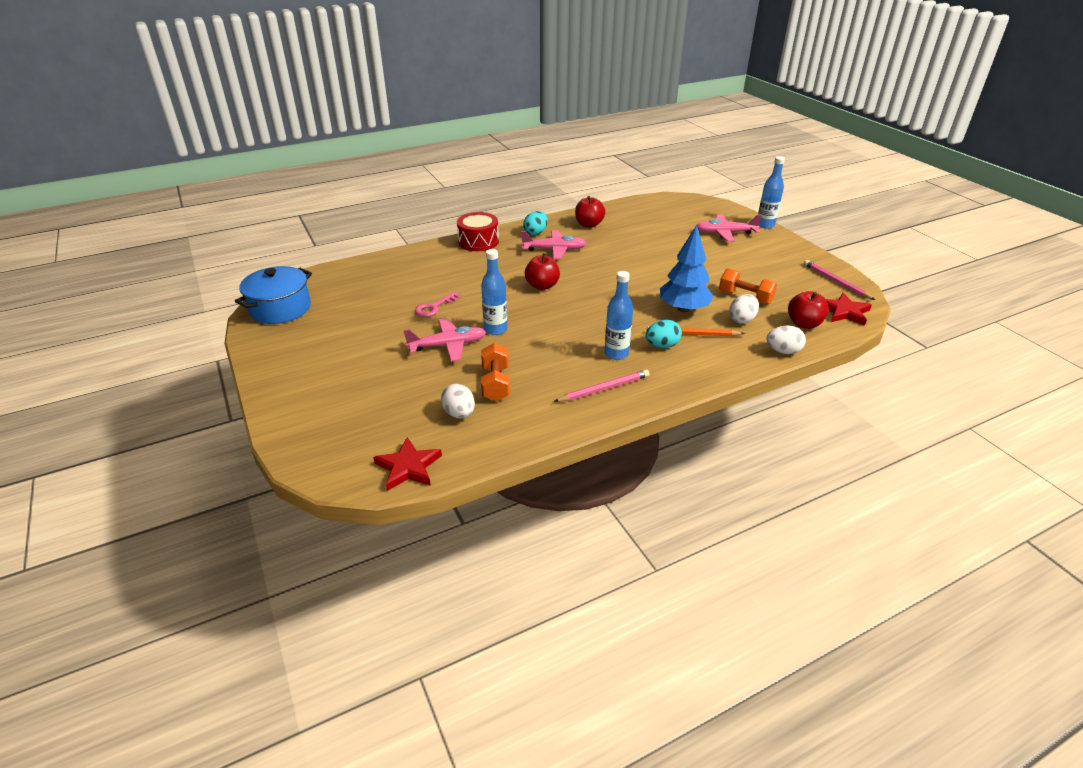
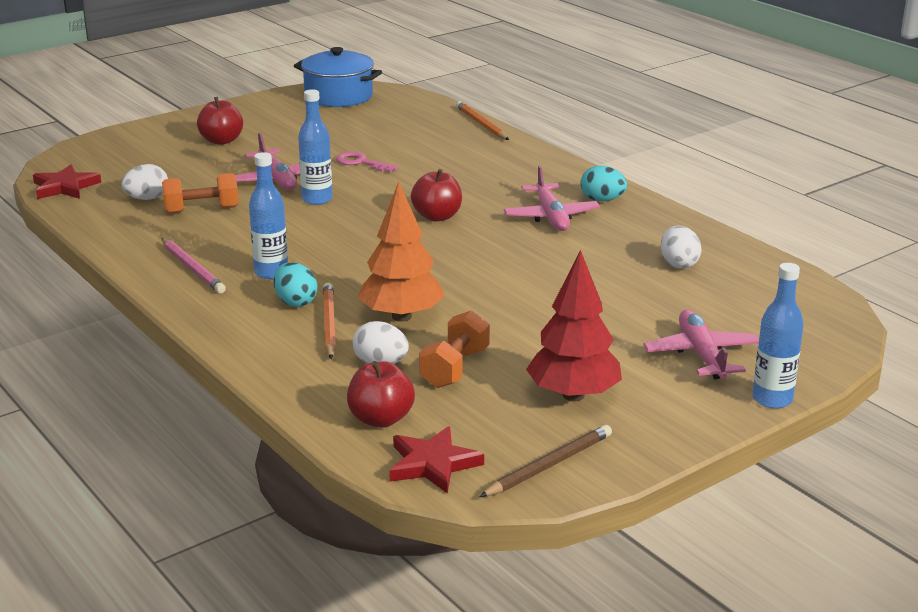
camera: 80 degrees right, 10 degrees down
red drum [457,212,499,251] -> none
red apple [575,196,605,228] -> red apple moved to [197,97,243,145]
blue tree [660,225,714,312] -> orange tree [358,182,445,322]
white egg [766,325,806,354] -> white egg moved to [661,226,702,269]
pink pencil [804,260,875,300] -> brown pencil [479,425,612,497]
none -> orange pencil [456,101,509,140]
none -> red tree [526,250,622,401]

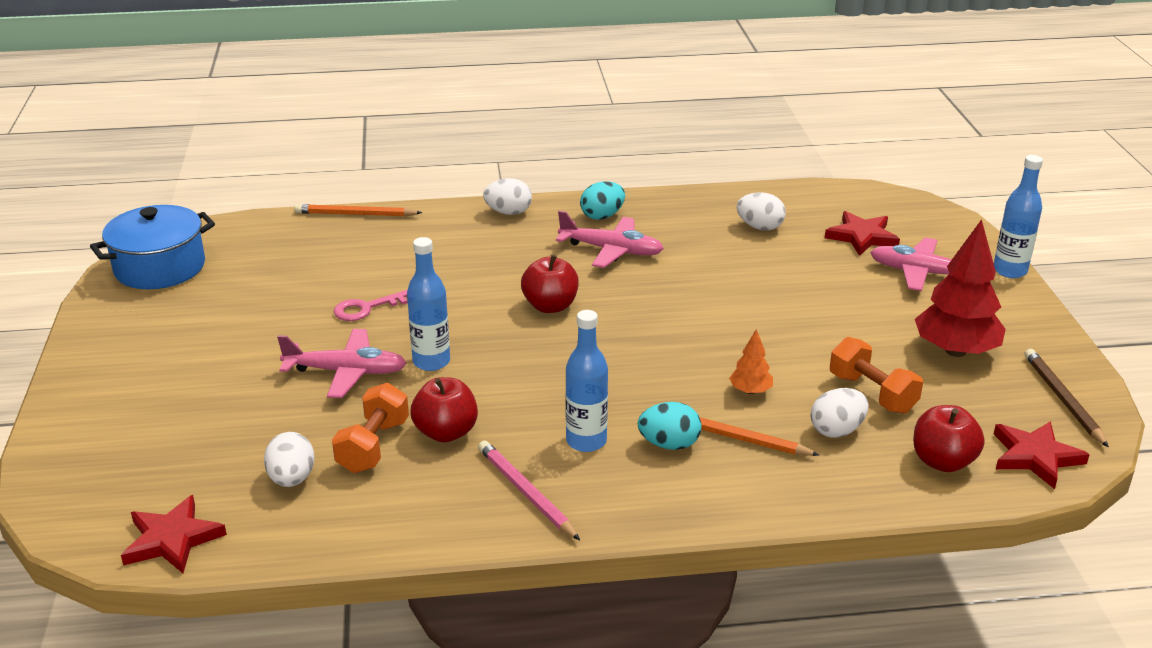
camera: 60 degrees left, 5 degrees up
pink pencil [161,238,226,293] -> pink pencil turned 120 degrees counterclockwise [478,441,580,540]
red apple [197,97,243,145] -> red apple moved to [410,377,478,443]
orange tree [358,182,445,322] -> orange tree [729,329,773,394], size x0.48
none -> white egg [483,178,532,215]
none -> red star [825,211,900,256]

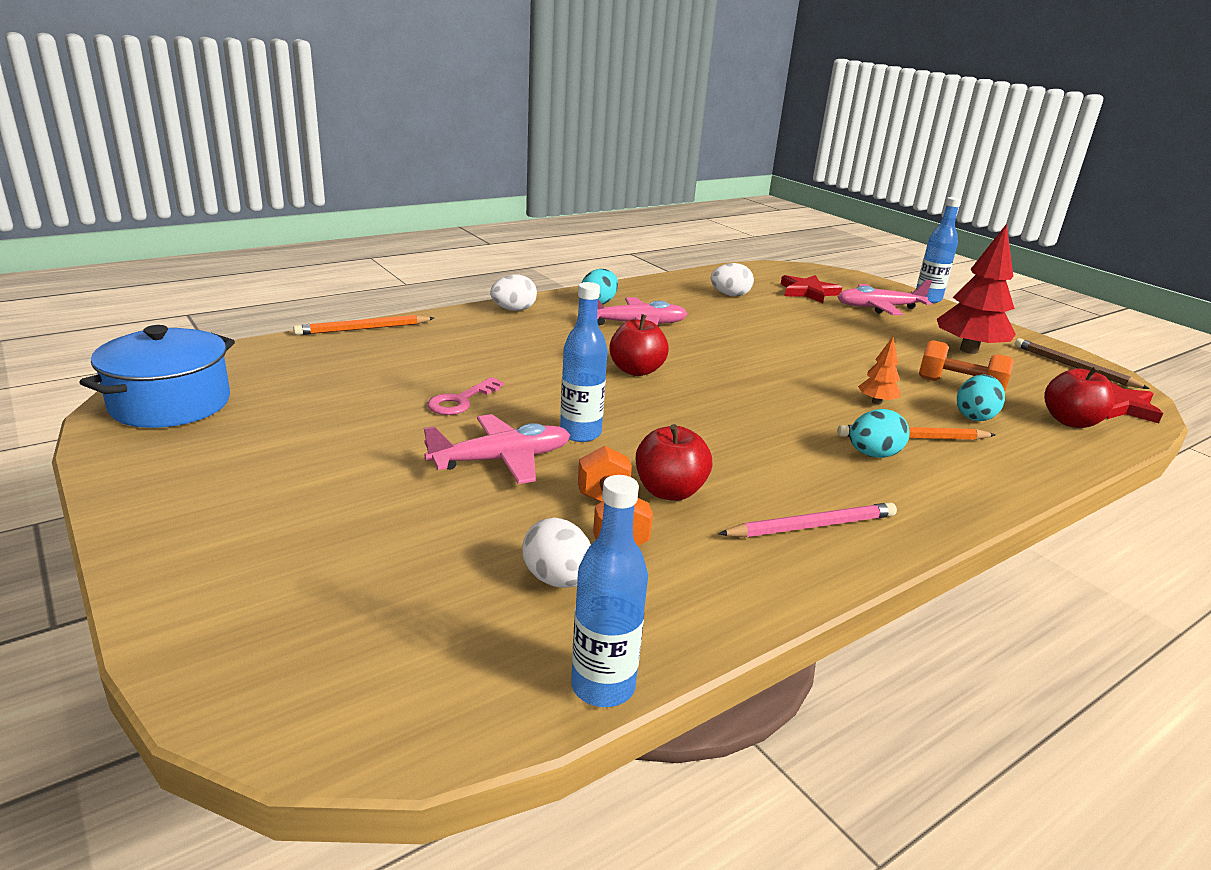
camera: 30 degrees left, 5 degrees down
red star [121,495,227,573] -> none
pink pencil [478,441,580,540] -> pink pencil turned 135 degrees clockwise [718,502,897,537]
blue bottle [565,310,608,452] -> blue bottle moved to [571,475,648,707]
white egg [811,388,869,438] -> turquoise egg [957,374,1005,421]

